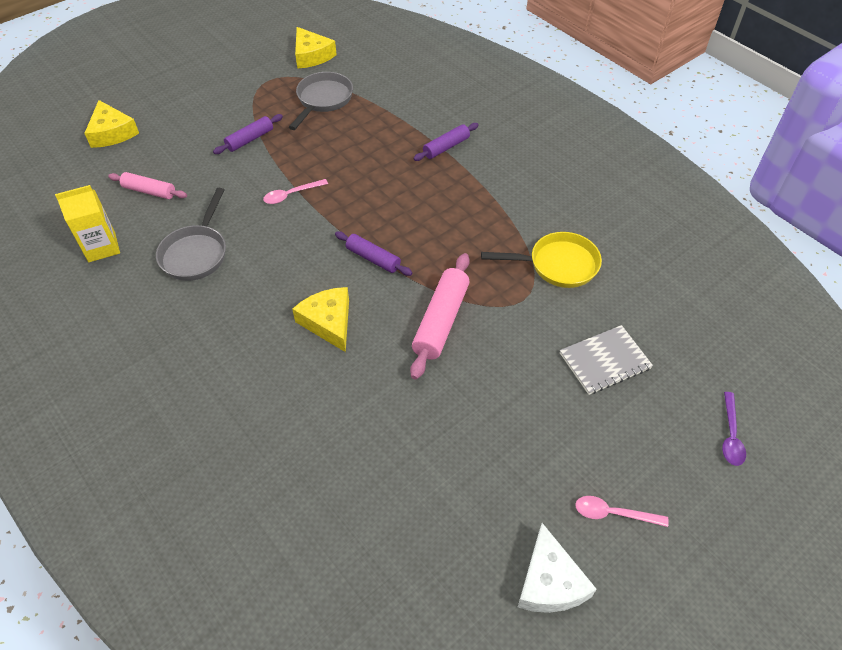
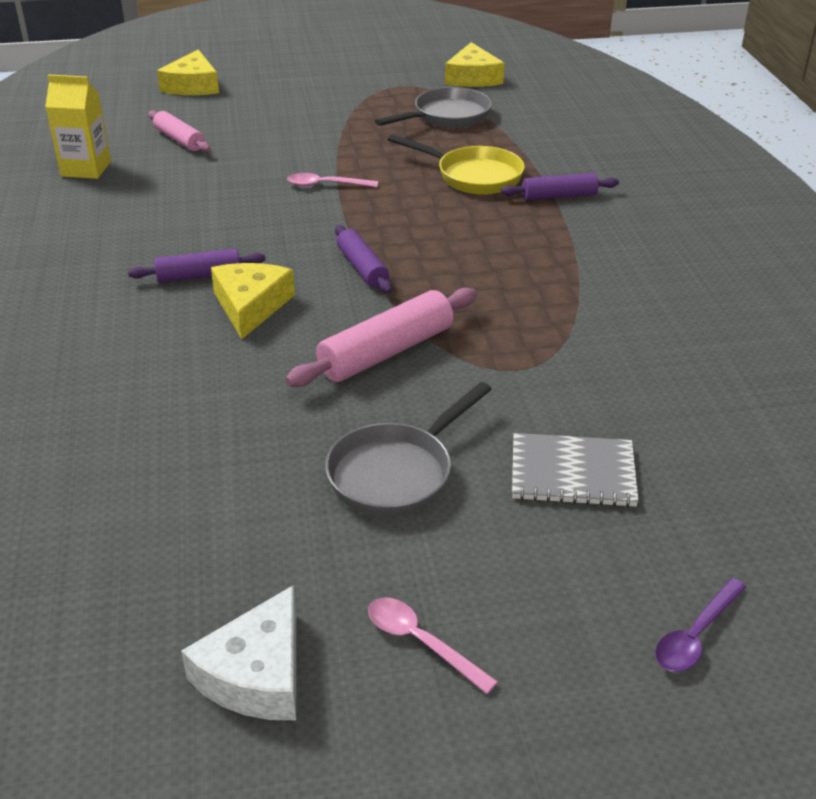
camera: 30 degrees right, 15 degrees down
grey pan [156,188,226,281] -> grey pan moved to [325,382,492,517]
purple rolling pin [213,114,283,154] -> purple rolling pin moved to [128,249,266,283]
yellow pan [481,232,602,288] -> yellow pan moved to [388,134,525,195]

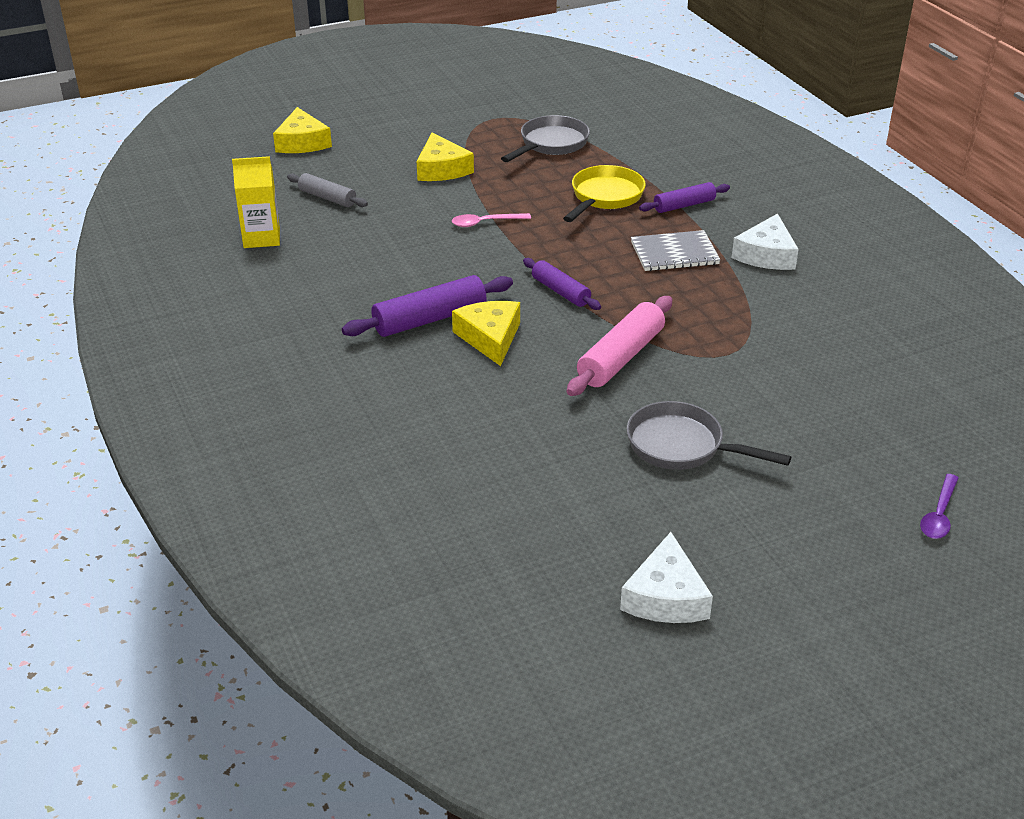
camera: 15 degrees left, 0 degrees up
purple rolling pin [128,249,266,283] -> purple rolling pin [342,275,513,337], size x1.59
pink rolling pin [148,111,210,152] -> grey rolling pin [287,173,368,207]
grey pan [325,382,492,517] -> grey pan turned 90 degrees clockwise [627,401,791,470]
pink spoon [368,597,498,694] -> none
yellow pan [388,134,525,195] -> yellow pan turned 75 degrees counterclockwise [563,165,646,222]
yellow cheese [445,42,505,87] -> yellow cheese moved to [417,133,474,181]
grey notebook [512,433,639,507] -> grey notebook moved to [631,230,721,271]
none -> white cheese [732,213,799,270]

